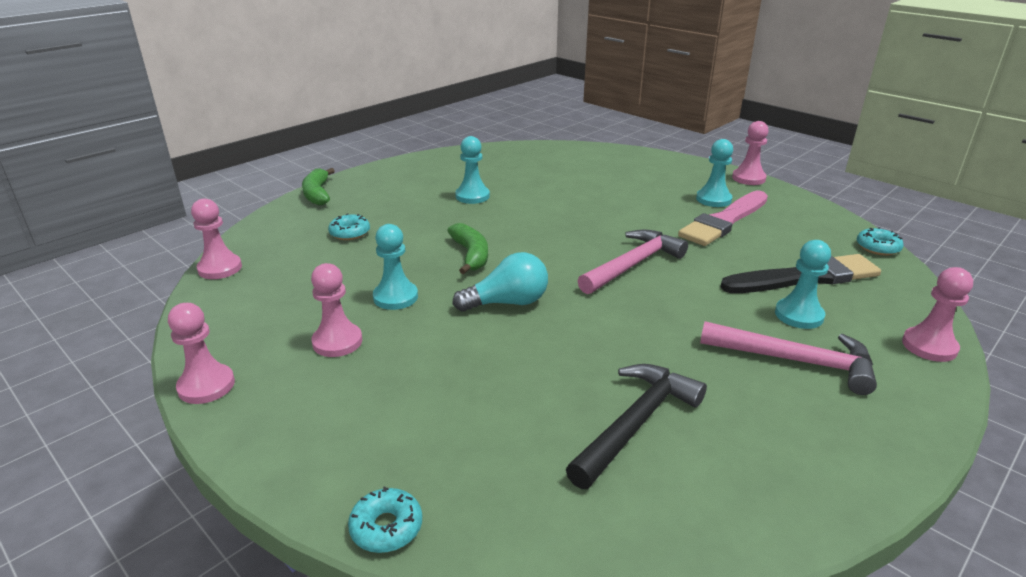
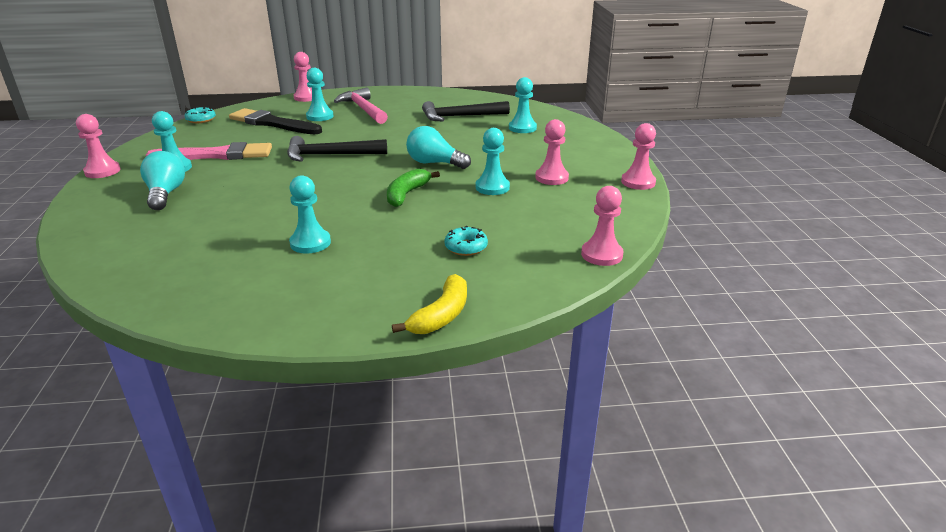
camera: 140 degrees left, 0 degrees up
green banana [302,168,335,205] -> yellow banana [392,274,467,334]
turquoise donut [348,486,422,553] -> none
pink hammer [578,230,688,294] -> black hammer [287,136,387,162]
none -> turquoise light bulb [140,151,185,210]
none -> turquoise pawn [509,77,537,133]

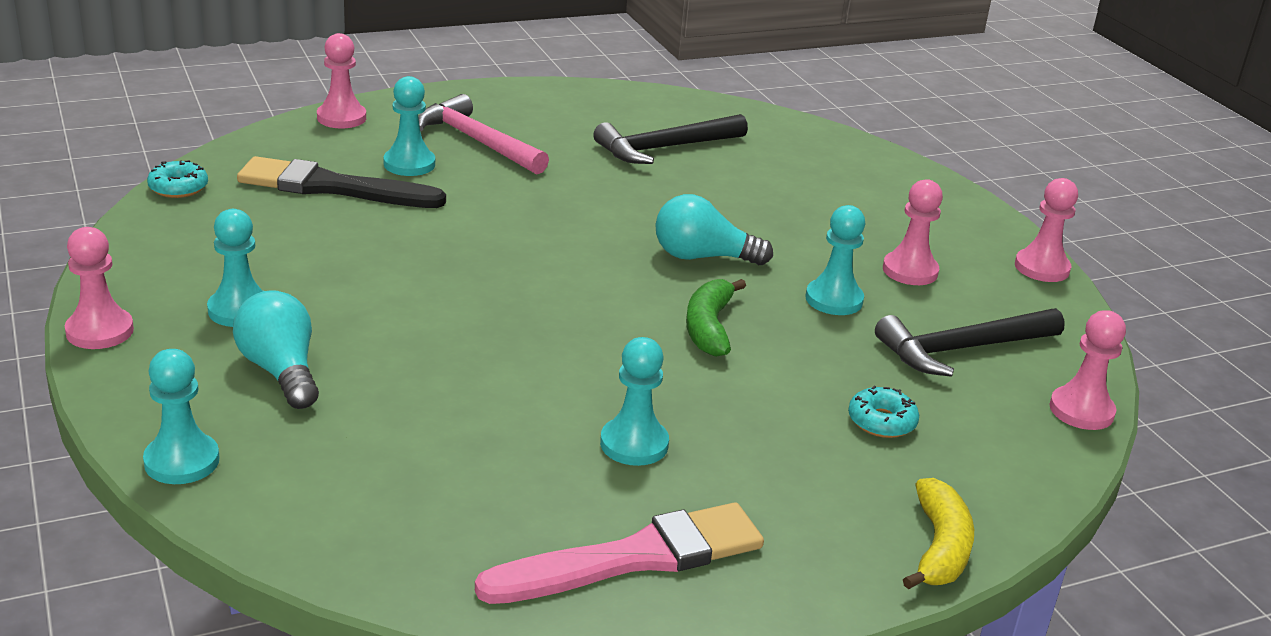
camera: 20 degrees left, 0 degrees up
pink brush [146,142,272,160] -> pink brush moved to [475,503,764,604]
black hammer [287,136,387,162] -> black hammer moved to [875,308,1065,377]
turquoise pawn [509,77,537,133] -> turquoise pawn moved to [143,349,220,484]

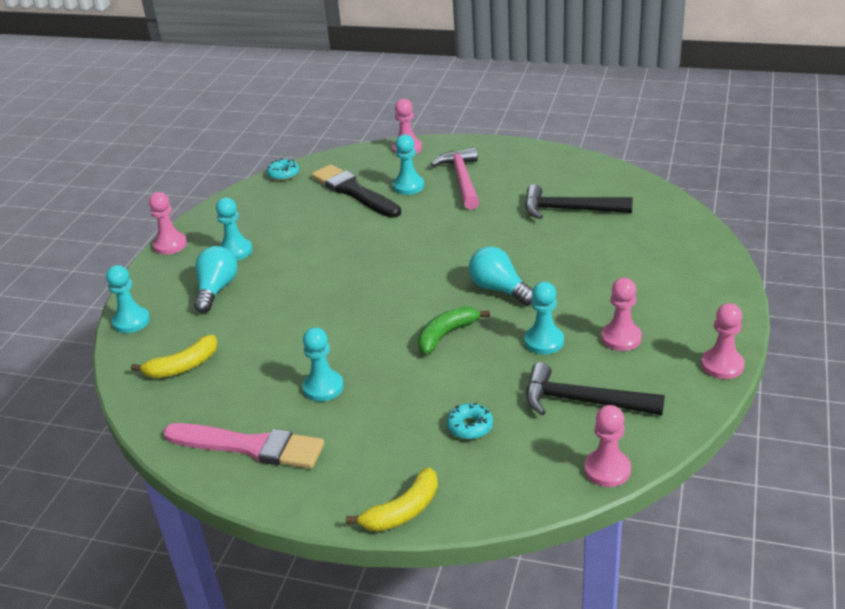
camera: 45 degrees right, 5 degrees up
none -> yellow banana [131,334,218,378]

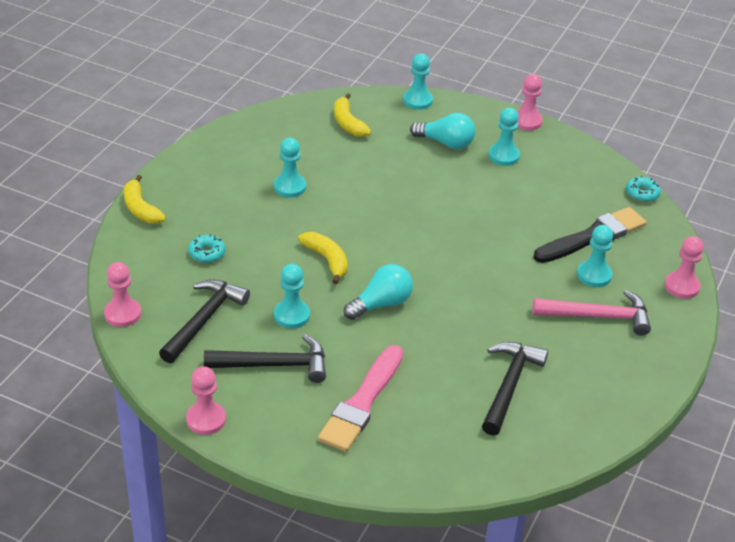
camera: 95 degrees right, 5 degrees up
pink brush [163,423,324,469] -> pink brush moved to [318,345,403,452]
green banana [418,306,490,354] -> yellow banana [298,232,348,284]
pink pawn [601,278,642,351] -> black hammer [204,334,326,383]

